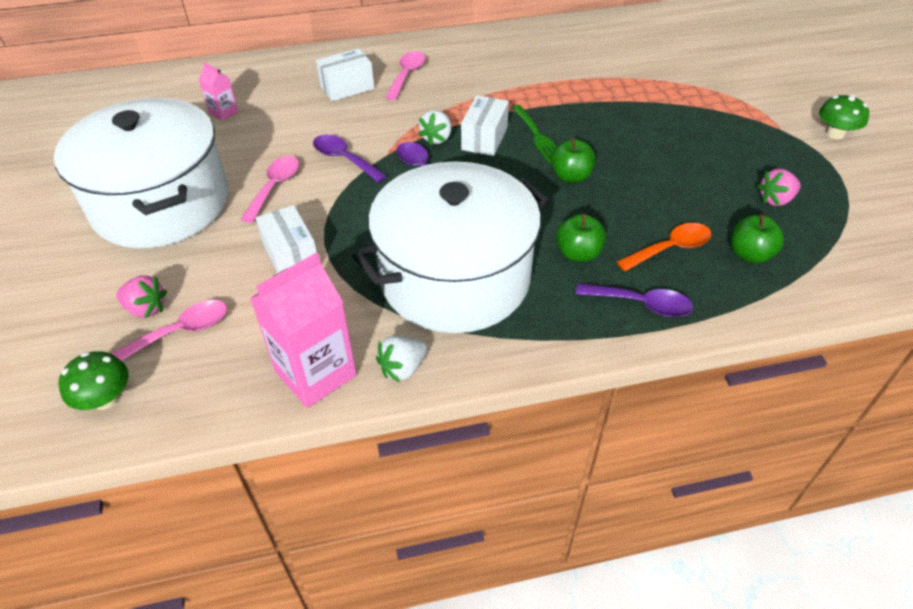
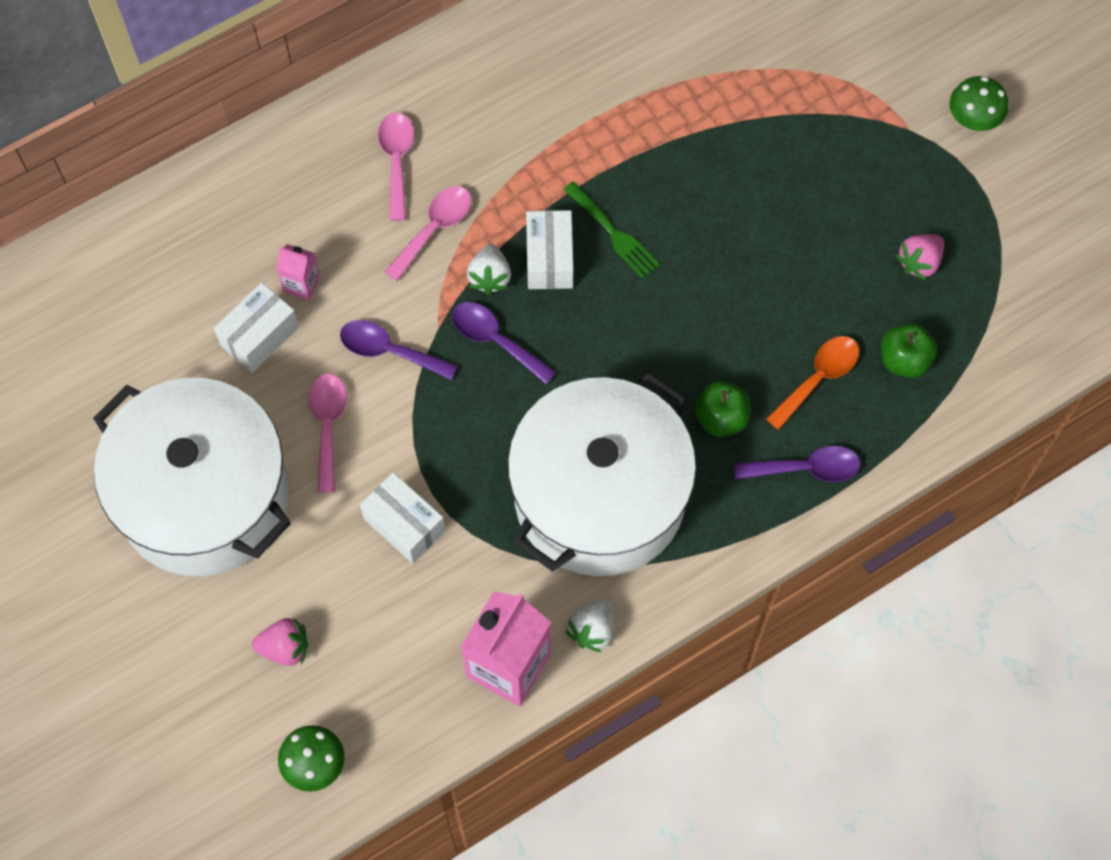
camera: 20 degrees left, 20 degrees up
pink spoon [110,300,227,361] -> pink spoon moved to [385,186,471,281]
pink carton [199,62,238,121] -> pink carton moved to [276,244,320,301]
white box [316,48,374,101] -> white box moved to [214,283,299,373]
green apple [551,138,596,183] -> none

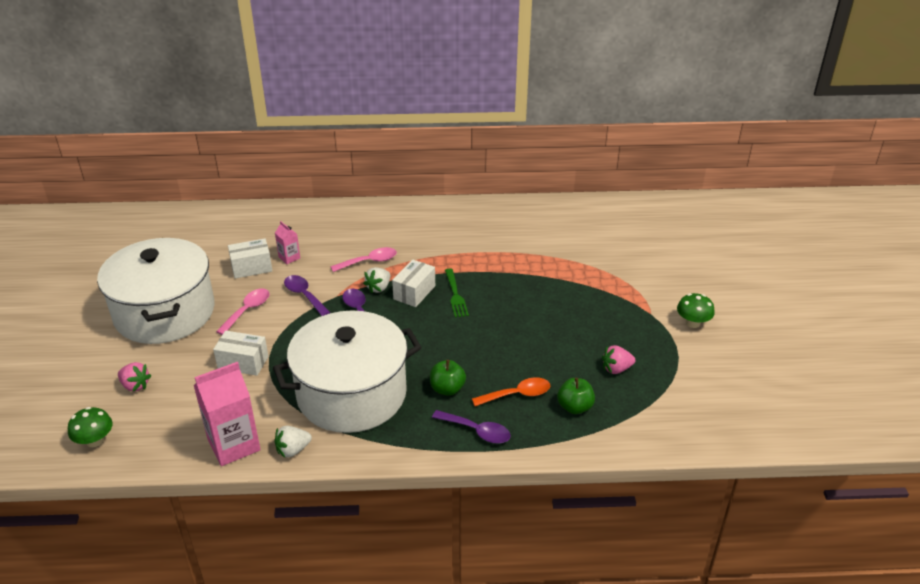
camera: 30 degrees right, 30 degrees down
white box [360,472,445,563] -> white box turned 60 degrees counterclockwise [213,331,268,376]
pink spoon [378,113,414,221] -> none

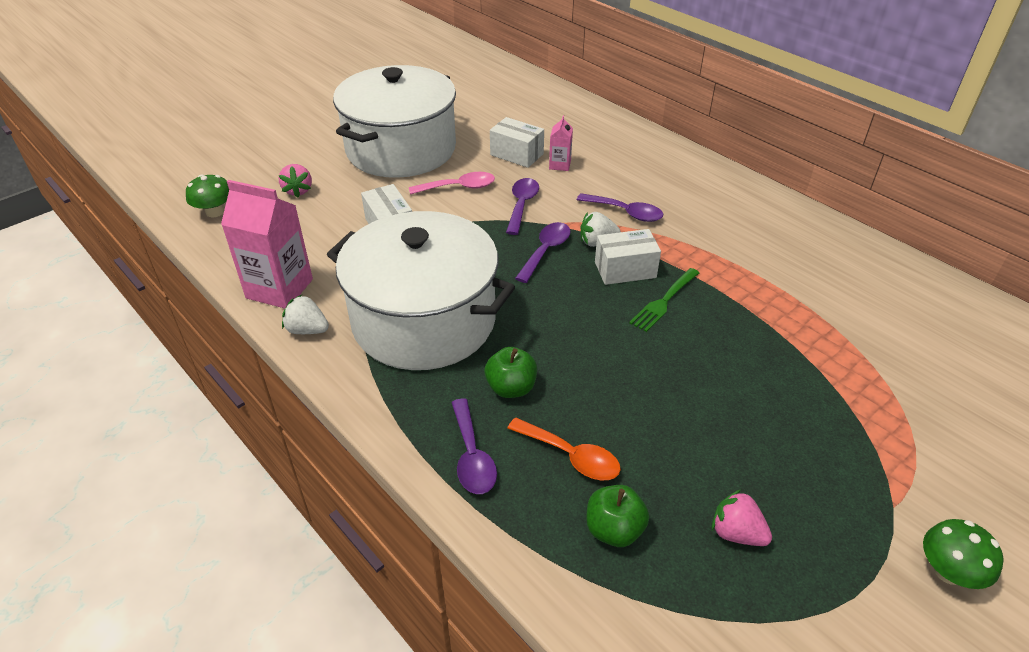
camera: 50 degrees right, 5 degrees up
pink spoon [330,247,397,272] -> purple spoon [577,193,663,222]

